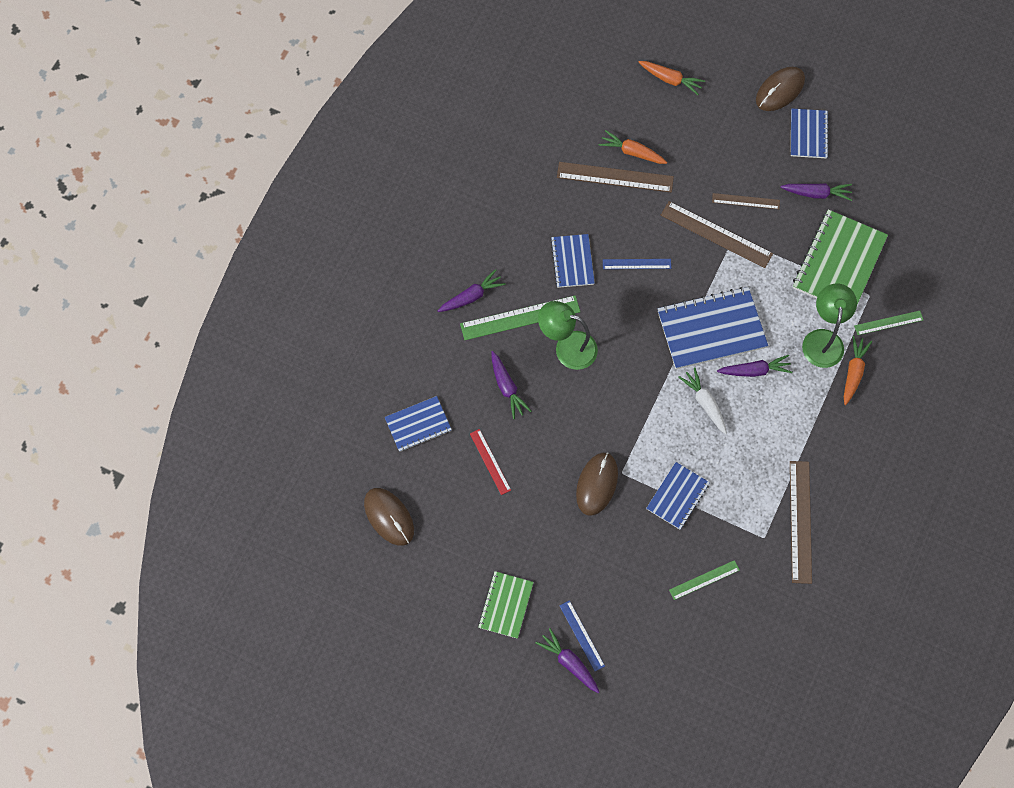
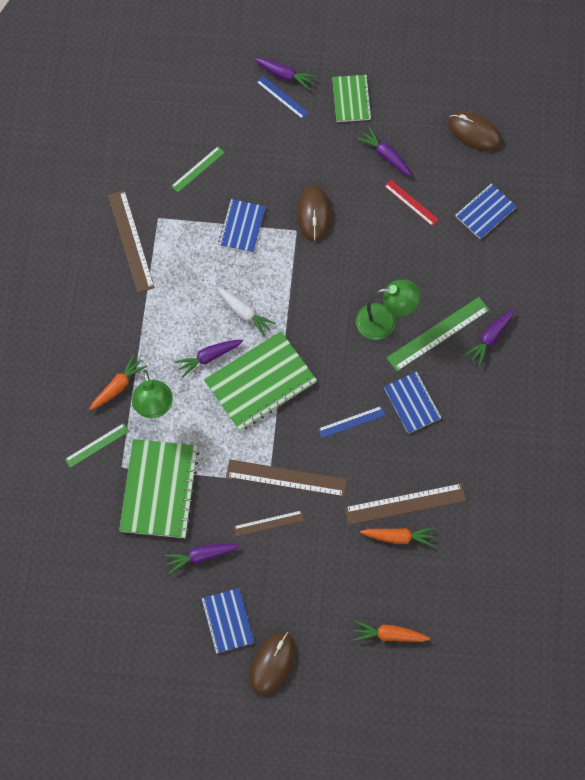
camera: 160 degrees right, 0 degrees up
purple carrot [491,351,531,419] -> purple carrot moved to [357,127,412,176]
blue notebook [657,287,768,369] -> green notebook [204,331,317,431]
orange carrot [844,336,872,405] -> orange carrot turned 135 degrees counterclockwise [89,355,148,410]

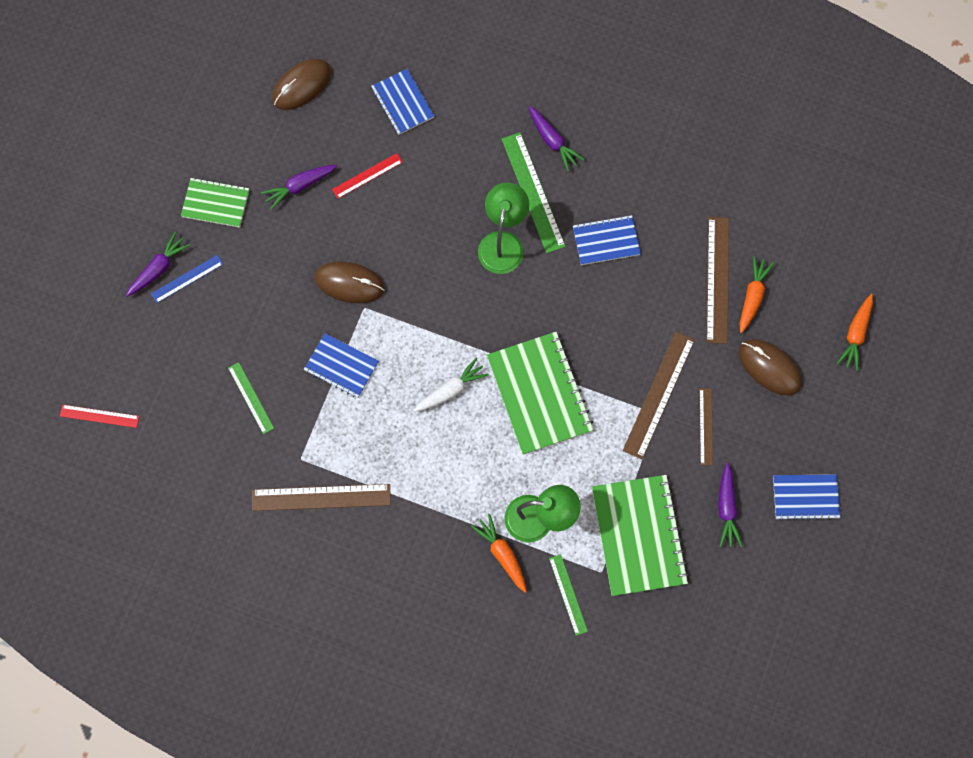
camera: 75 degrees left, 5 degrees up
green notebook [119,439,199,538] -> green notebook turned 60 degrees clockwise [592,475,689,596]
purple carrot [174,340,243,377] -> none
brown mouse [249,632,295,695] -> brown mouse moved to [739,339,802,396]
blue ruler [318,406,385,438] -> none
none -> red ruler [60,405,139,428]

